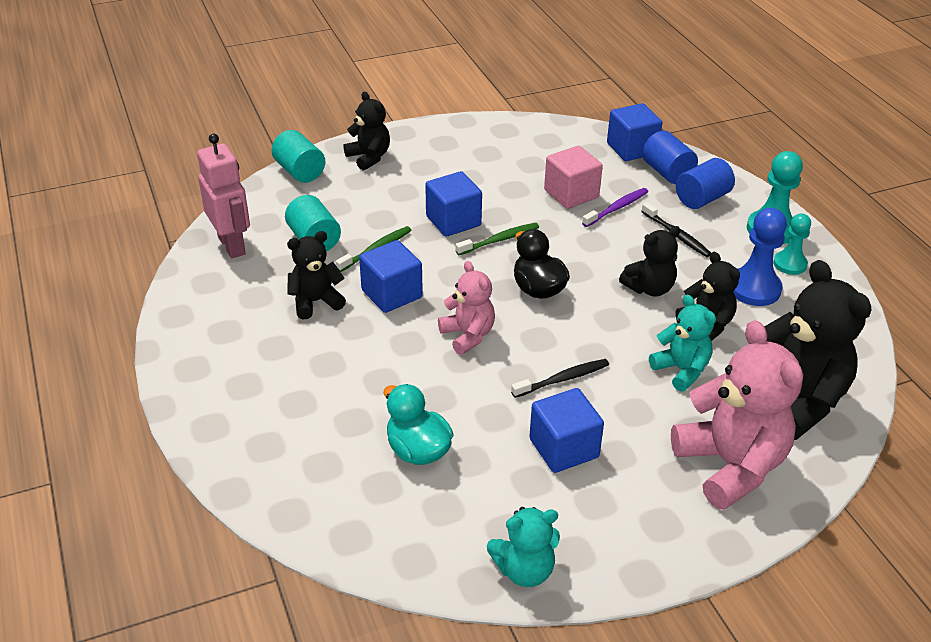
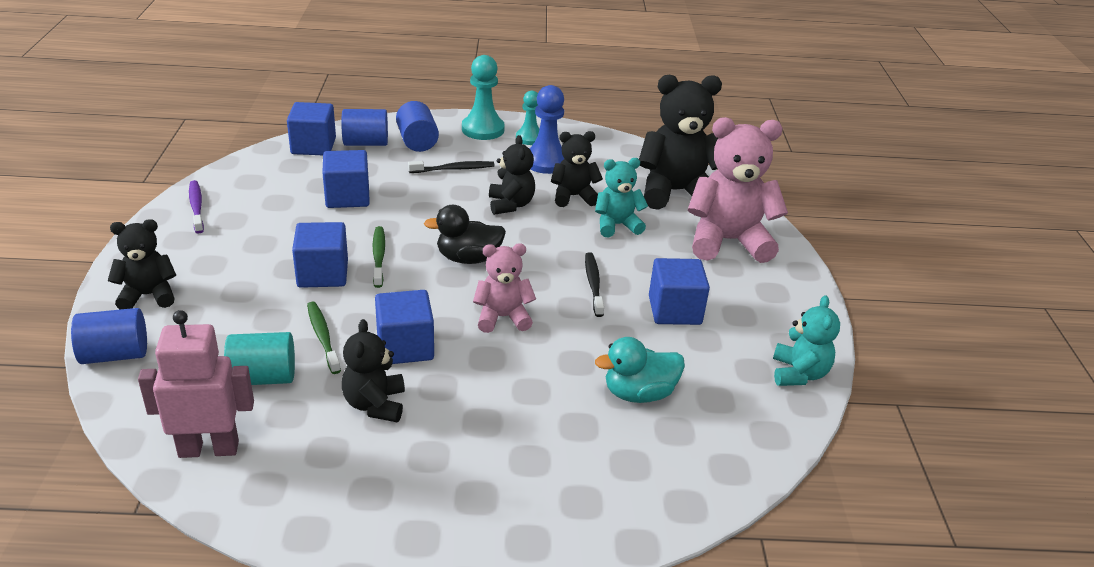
camera: 70 degrees left, 5 degrees down
turquoise cylinder [272,130,325,183] -> blue cylinder [71,308,147,364]
pink cube [544,146,603,209] -> blue cube [322,150,370,208]
purple toothbrush [582,188,648,227] -> purple toothbrush moved to [189,180,204,234]

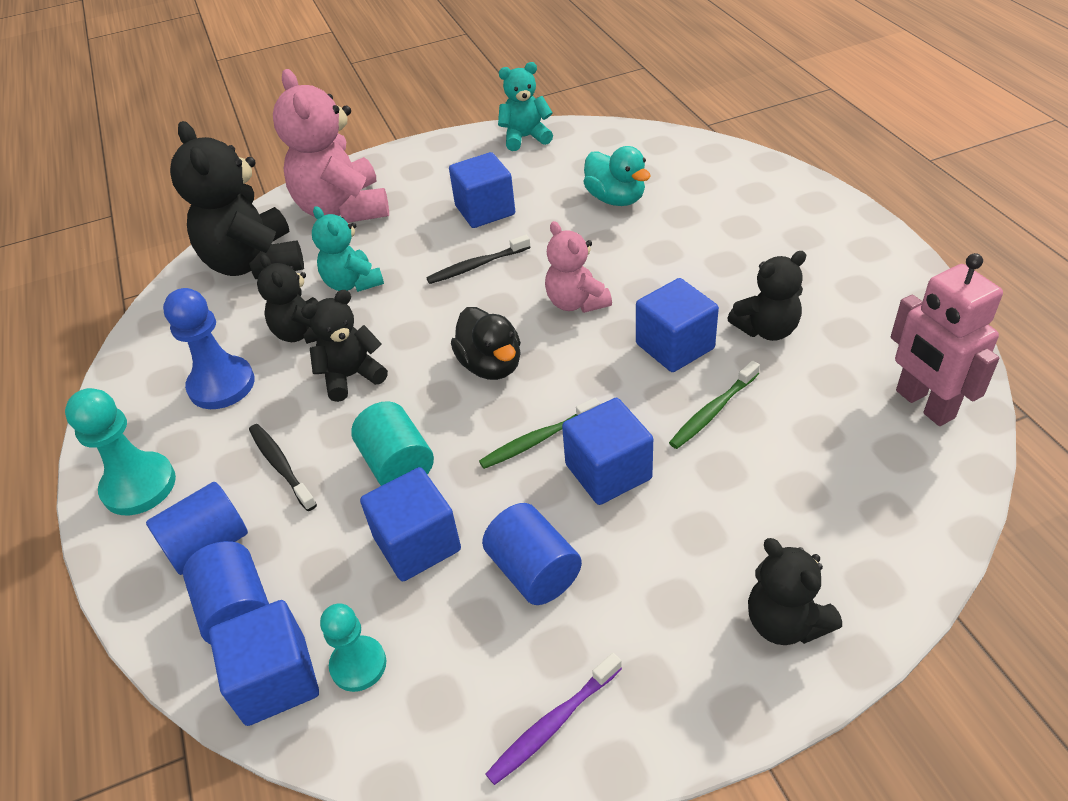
camera: 105 degrees left, 10 degrees up
blue cylinder [71,308,147,364] -> blue cylinder moved to [482,503,582,605]
turquoise cylinder [224,332,295,385] -> turquoise cylinder moved to [351,401,434,486]
turquoise pawn [516,91,539,145] -> turquoise pawn moved to [320,603,386,692]

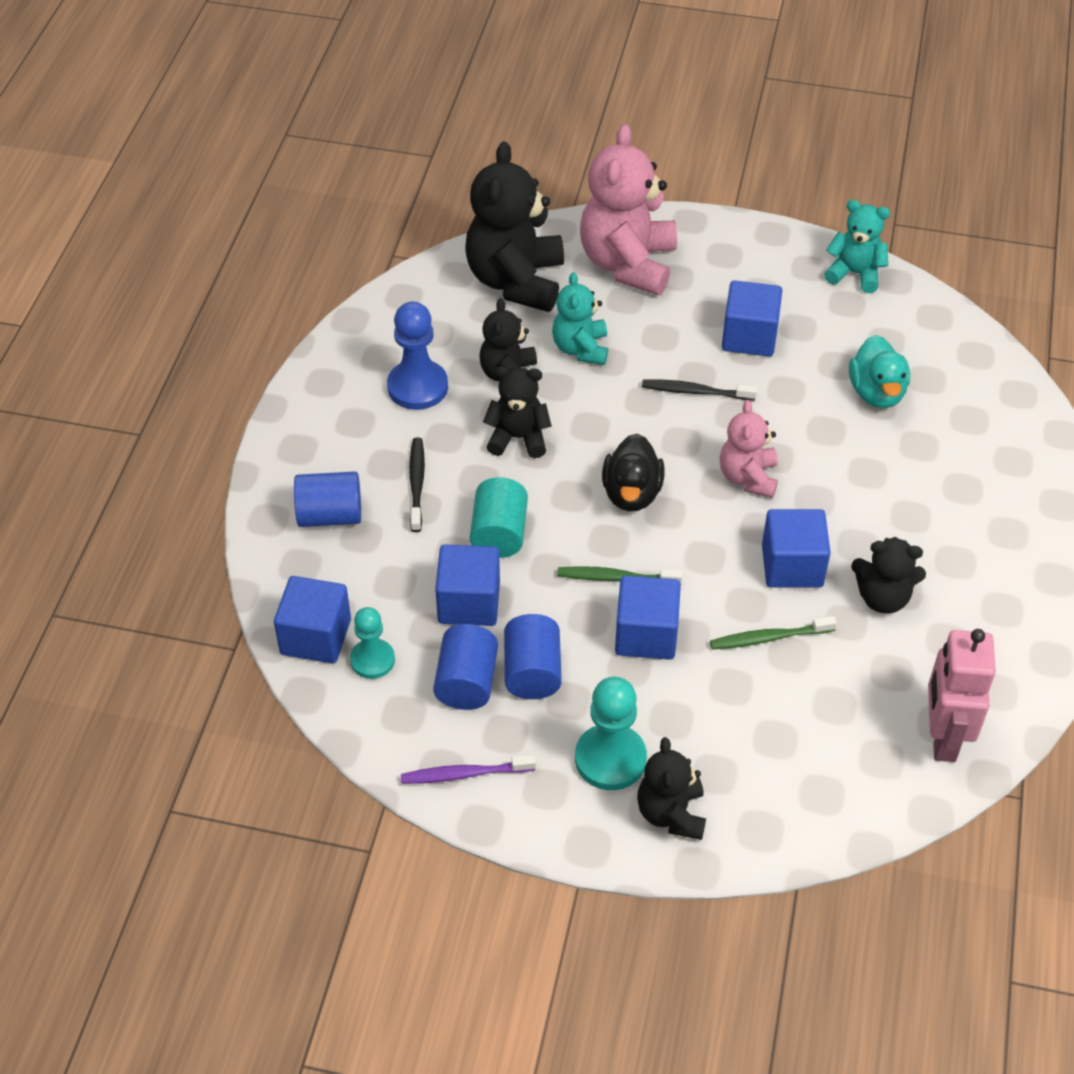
camera: 30 degrees right, 5 degrees up
turquoise pawn [65,388,176,515] -> turquoise pawn moved to [575,677,647,790]
blue cylinder [183,541,269,644] -> blue cylinder moved to [433,624,498,710]

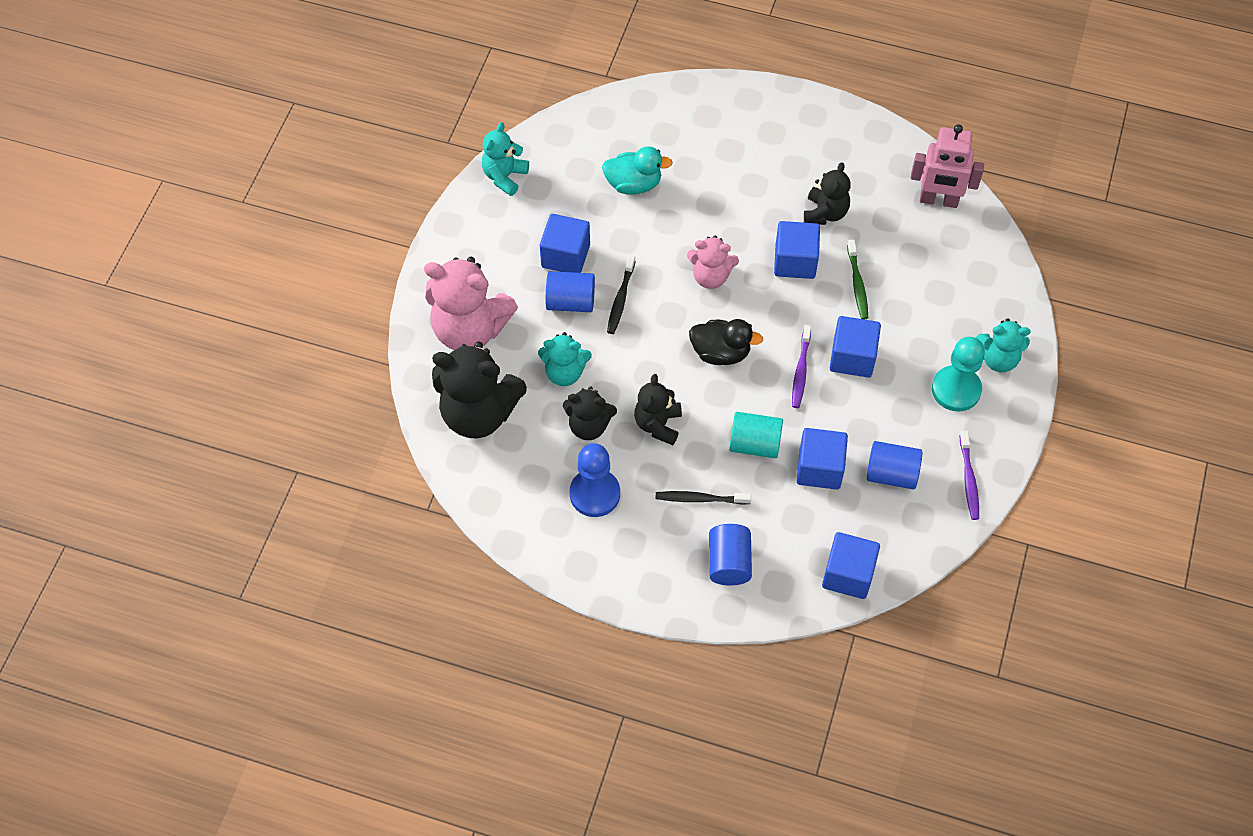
camera: 85 degrees left, 10 degrees up
turquoise pawn [350,607,395,679] -> none
blue cylinder [504,614,562,699] -> blue cylinder moved to [546,271,595,312]
green toothbrush [557,566,683,584] -> purple toothbrush [792,325,811,408]
black teddy bear [637,737,706,840] -> turquoise teddy bear [976,318,1030,372]

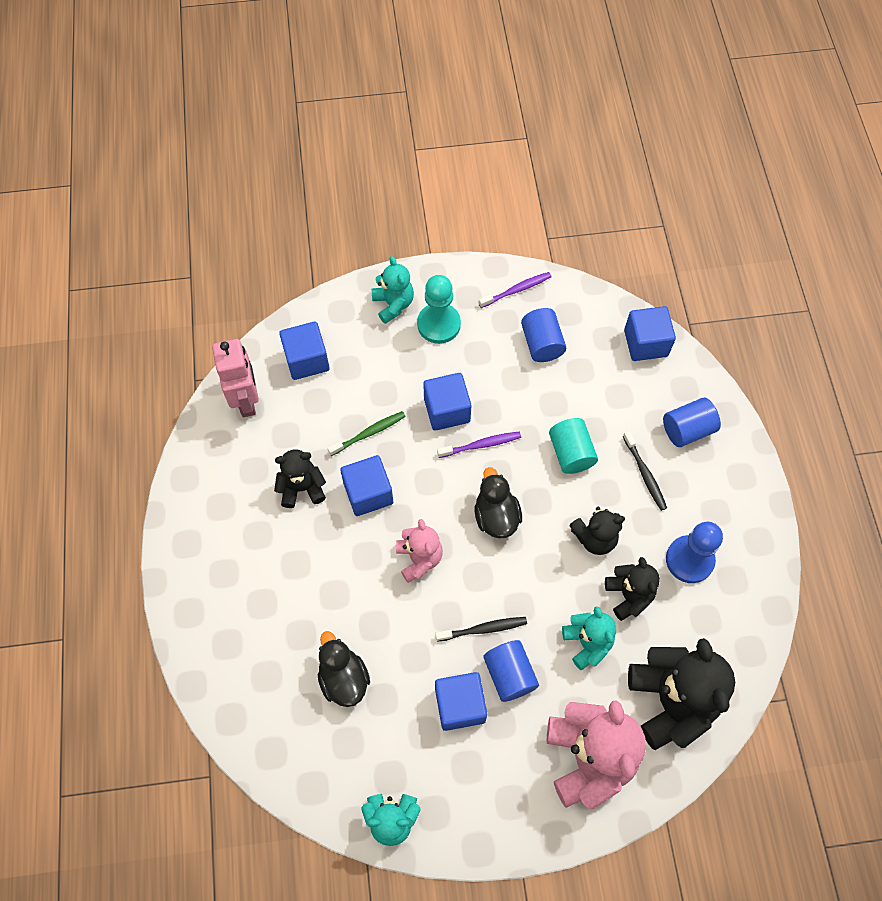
camera: 115 degrees left, 5 degrees up
turquoise duck [602,146,673,195] -> black duck [318,631,370,707]
blue cube [796,428,848,490] -> blue cube moved to [279,322,330,380]

